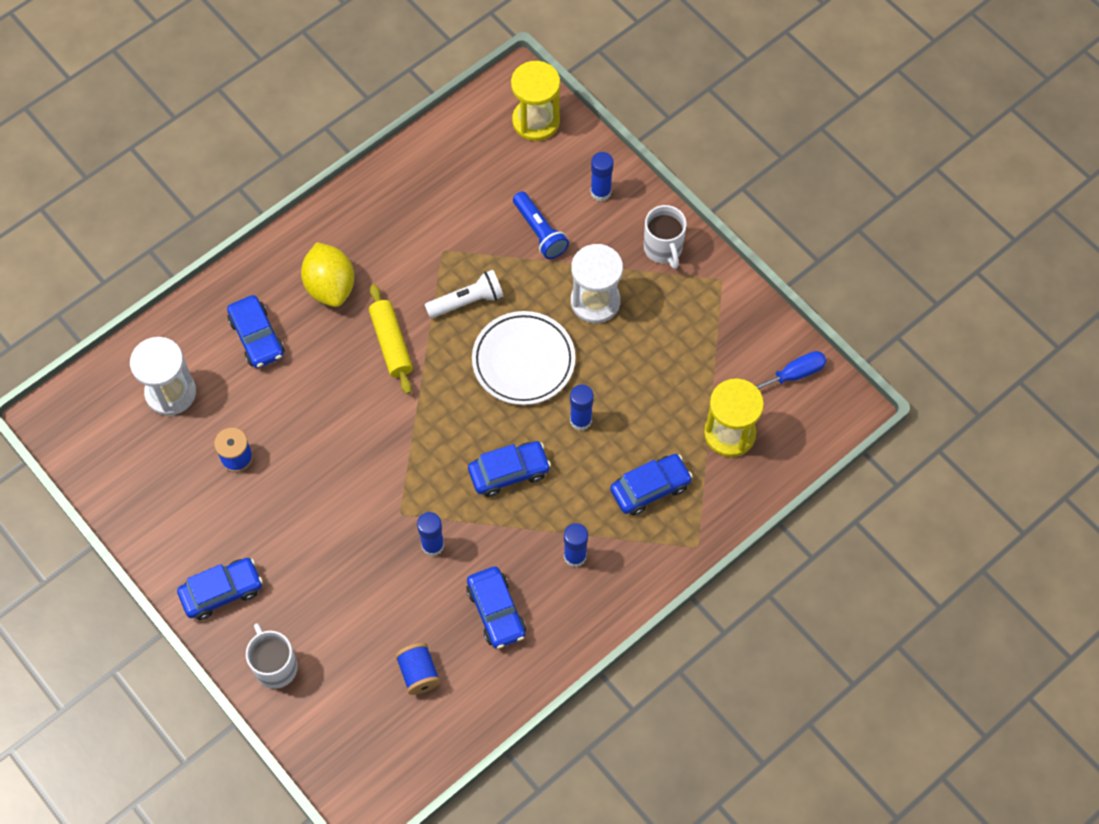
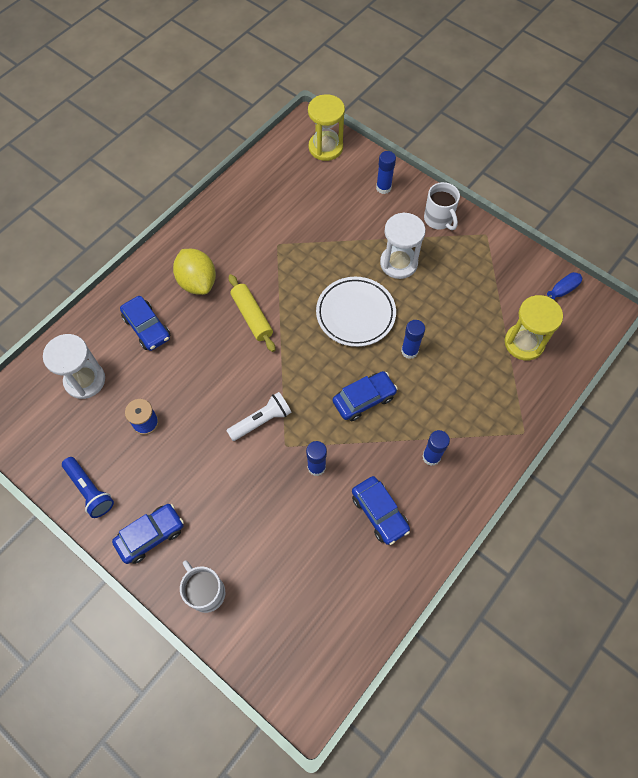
camera: 10 degrees left, 0 degrees up
blue spool [395,643,441,695] -> none
white flashlight [424,270,504,318] -> white flashlight moved to [226,392,292,441]
blue flashlight [513,191,569,259] -> blue flashlight moved to [62,457,114,518]
blue car [610,454,693,516] -> none

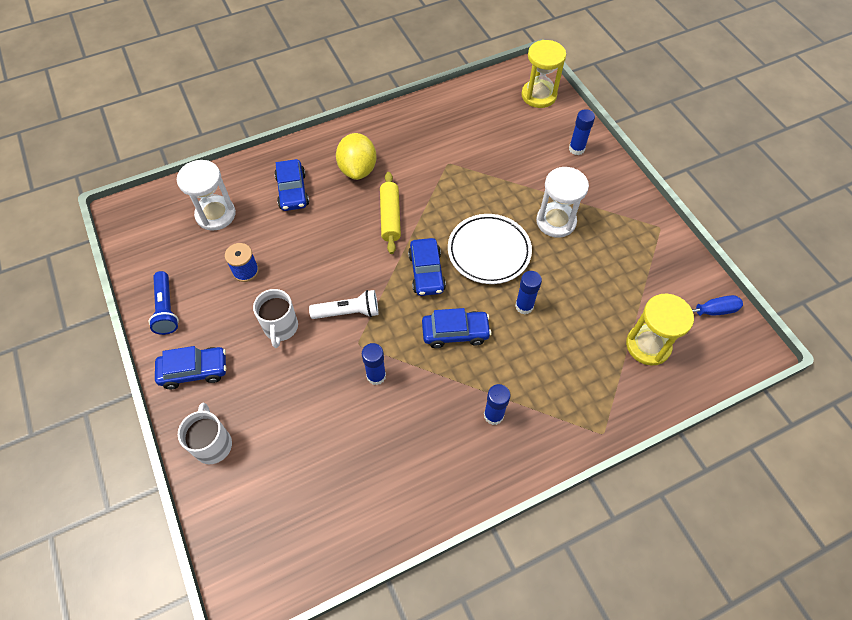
camera: 25 degrees right, 5 degrees down
blue car [352,476,410,545] -> blue car moved to [408,238,446,296]
white mug [424,182,460,230] -> white mug moved to [253,289,298,348]

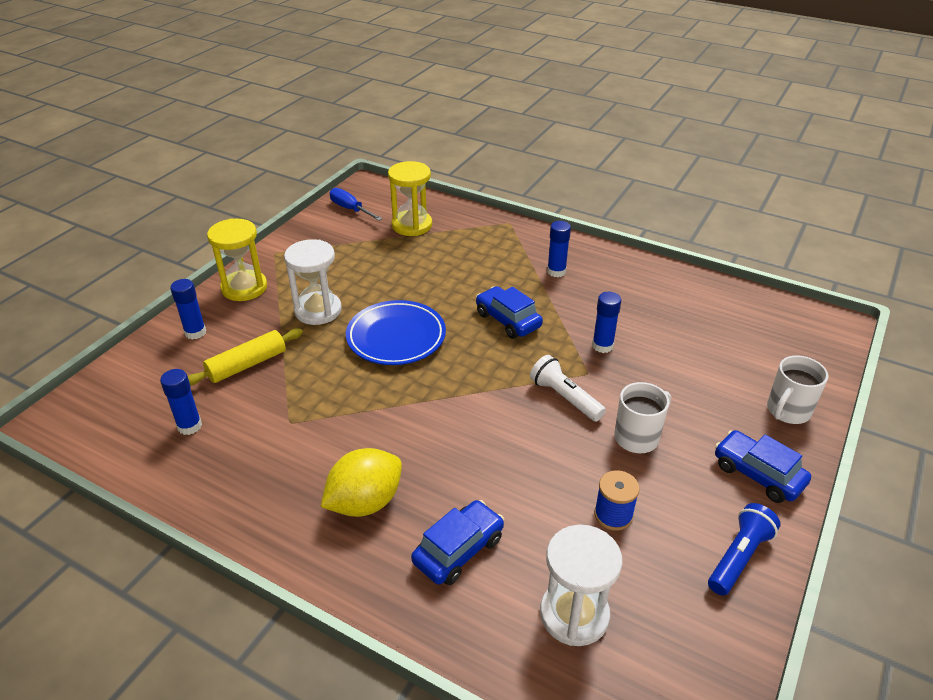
camera: 125 degrees left, 20 degrees down
yellow rolling pin [380,172,401,254] -> yellow rolling pin moved to [188,328,303,386]
blue car [408,238,446,296] -> none
white plate [448,214,532,284] -> blue plate [346,300,446,365]
blue glue stick [515,271,542,315] -> blue glue stick moved to [160,369,202,435]
yellow hourglass [521,40,566,108] -> yellow hourglass moved to [207,218,267,301]

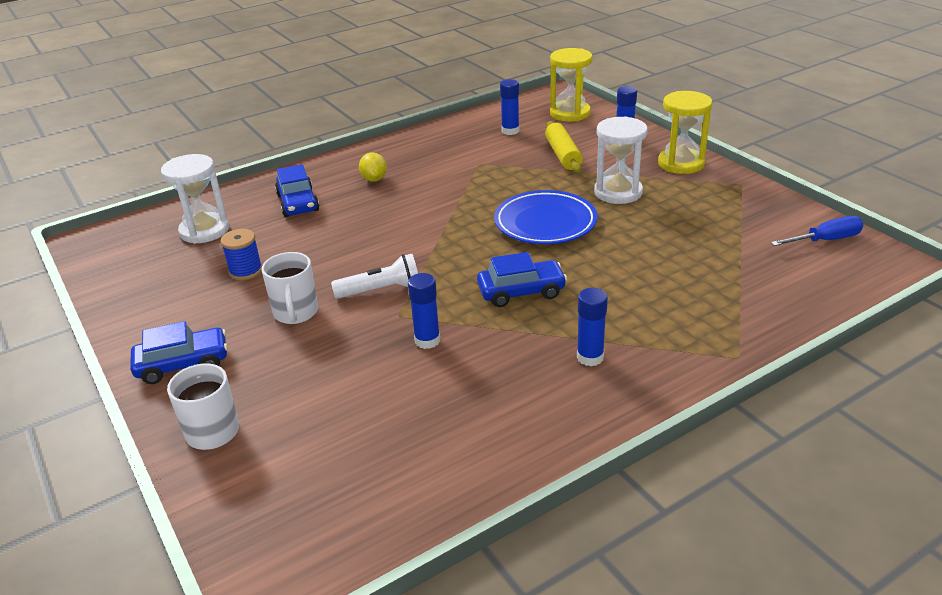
camera: 120 degrees right, 5 degrees down
yellow lemon [321,448,402,517] -> yellow lemon [359,152,387,182], size x0.59
yellow hourglass [388,161,432,236] -> yellow hourglass moved to [550,48,592,122]
blue flashlight [708,503,781,596] -> none

